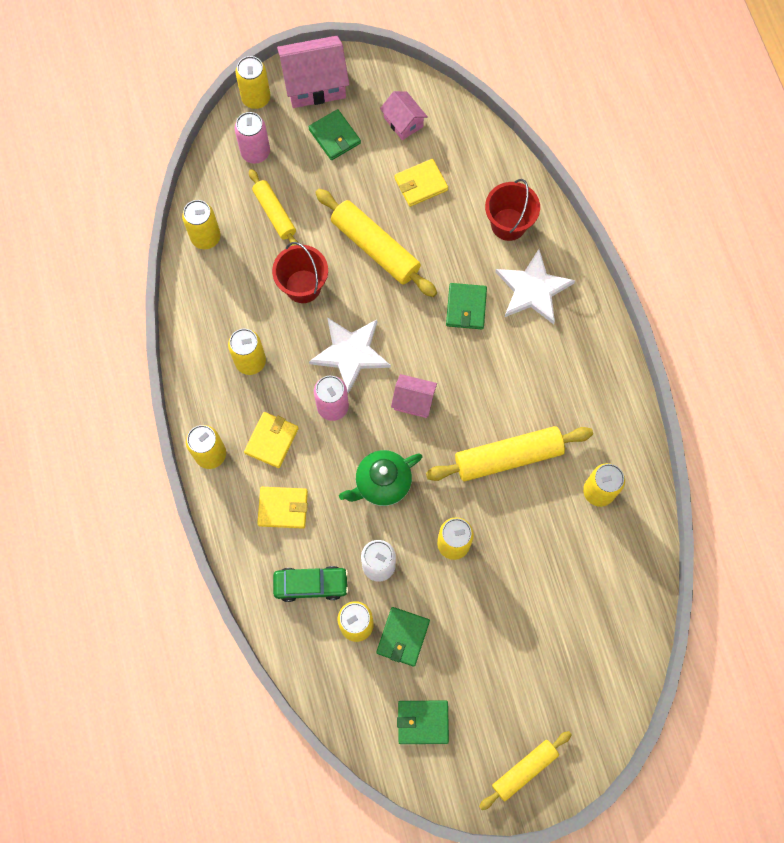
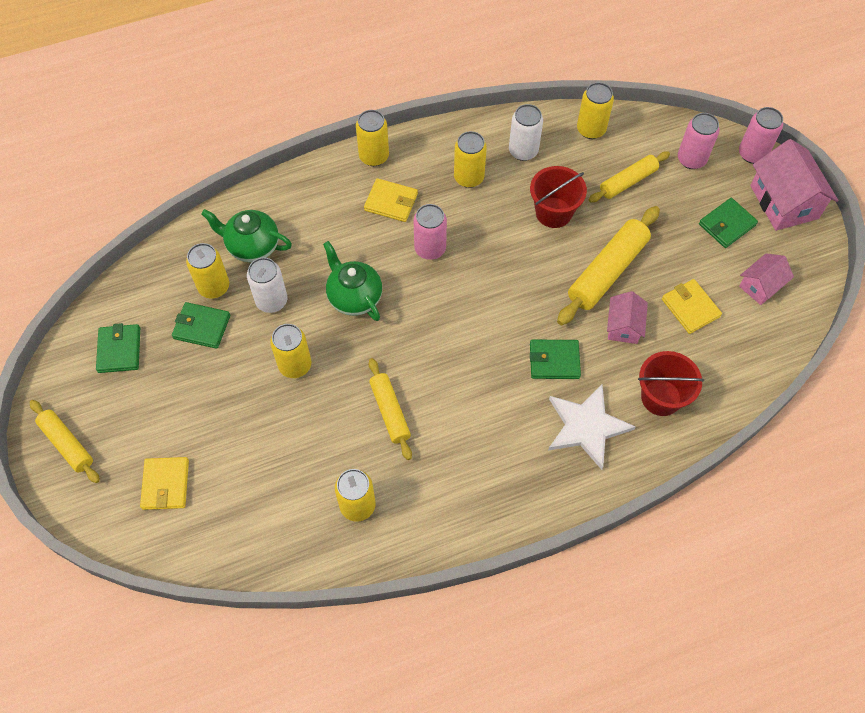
camera: 85 degrees right, 10 degrees down
yellow can [235,56,271,109] -> pink can [739,107,783,164]
yellow wallet [257,487,308,529] -> yellow wallet moved to [140,457,189,510]
green car [273,566,349,602] -> green teapot [201,209,292,262]
white star [309,317,391,394] -> none
pink house [391,374,437,418] -> pink house moved to [607,291,648,344]
yellow rolling pin [426,426,593,481] -> yellow rolling pin [369,358,412,460], size x0.63
none -> white can [509,104,543,161]

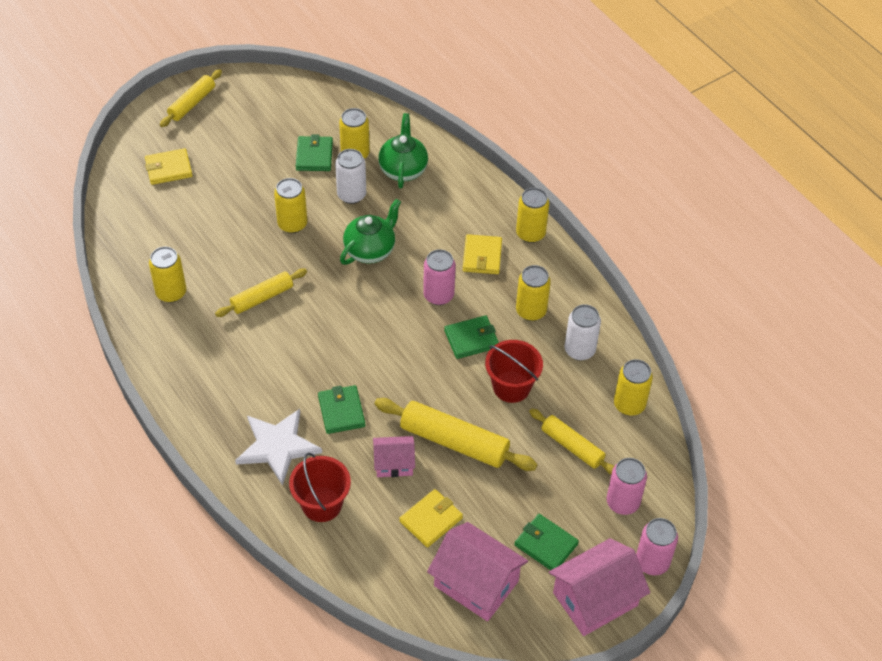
camera: 75 degrees right, 10 degrees down
green wallet [96,323,140,373] -> green wallet moved to [444,315,499,359]
pink house [739,253,794,305] -> pink house [427,522,528,621], size x1.74

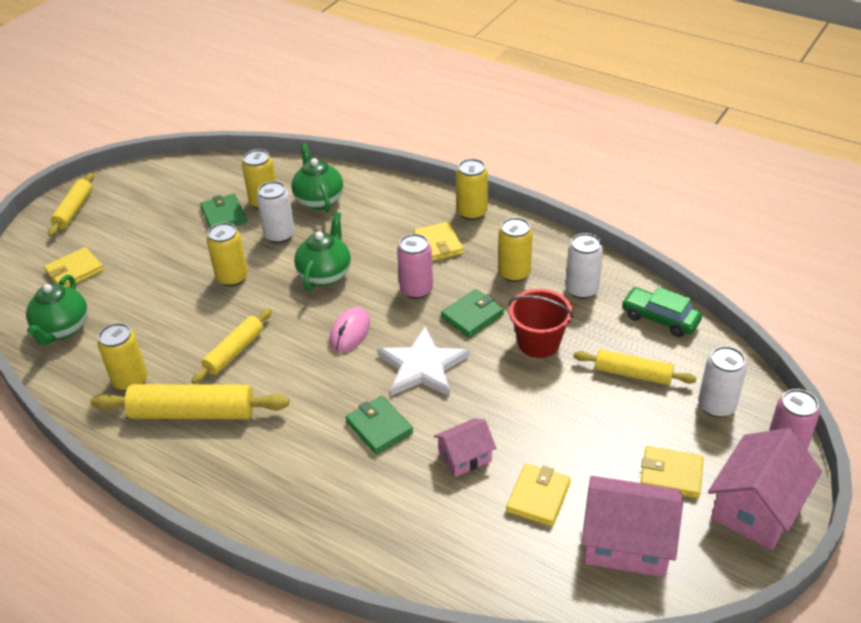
camera: 20 degrees left, 10 degrees down
white star [235,409,322,486] -> white star moved to [377,327,470,397]
red bucket [289,453,351,522] -> none
yellow rolling pin [374,398,537,471] -> yellow rolling pin moved to [91,384,289,419]
green wallet [515,514,579,570] -> yellow wallet [640,446,704,499]
pink can [607,458,647,515] -> white can [698,346,747,417]
yellow can [614,359,653,416] -> green car [621,287,702,337]
none -> green teapot [26,275,88,345]
none -> pink mouse [329,307,370,353]

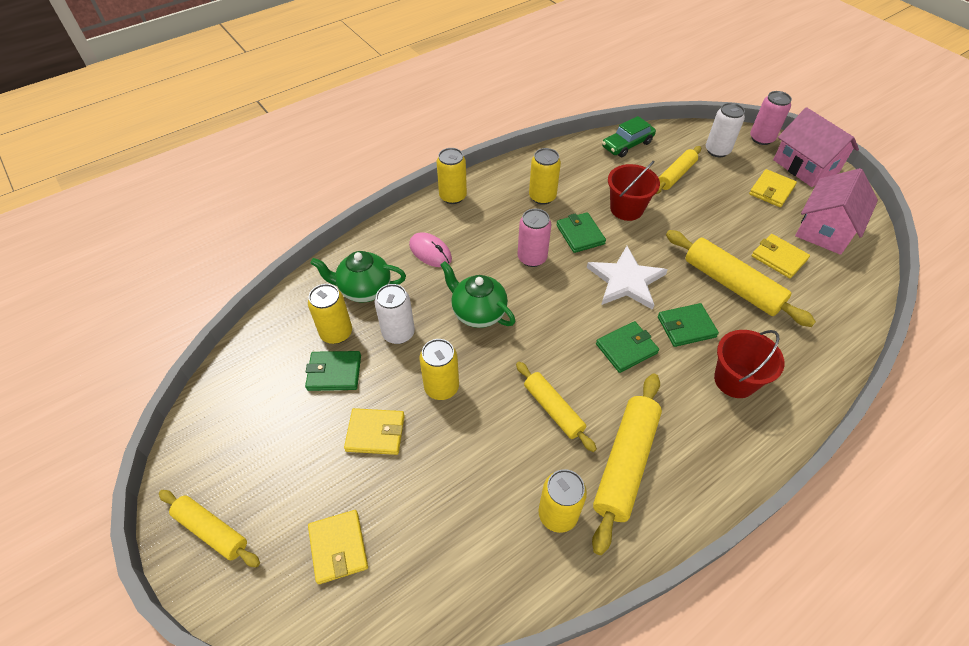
camera: 70 degrees left, 10 degrees up
green teapot [26,275,88,345] -> none
pink mouse [329,307,370,353] -> pink mouse moved to [409,232,452,267]
yellow wallet [414,222,464,261] -> yellow wallet moved to [344,408,405,455]
pink house [434,418,496,477] -> yellow rolling pin [666,230,816,327]
white can [565,233,603,299] -> none
none -> green wallet [596,321,659,373]
none -> red bucket [714,330,785,398]

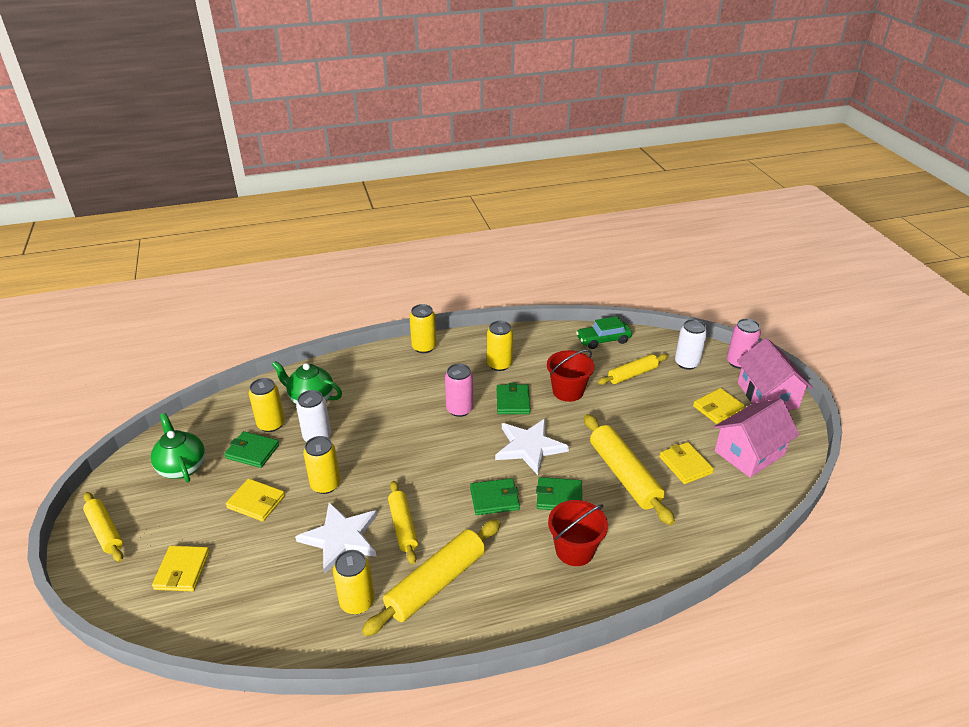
camera: 20 degrees right, 15 degrees down
pink mouse [409,232,452,267] -> none
green teapot [440,261,515,328] -> green teapot moved to [151,413,205,482]
none -> white star [295,503,377,574]

